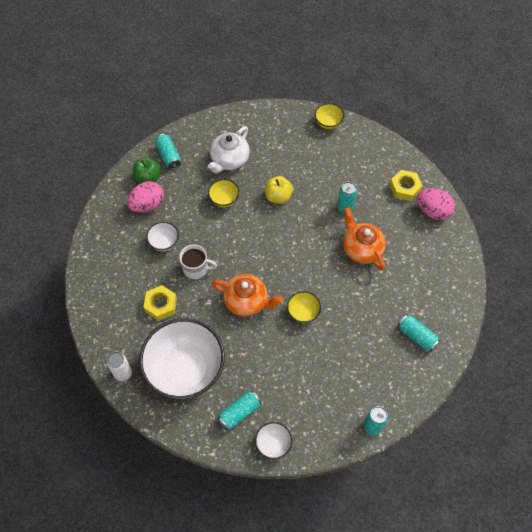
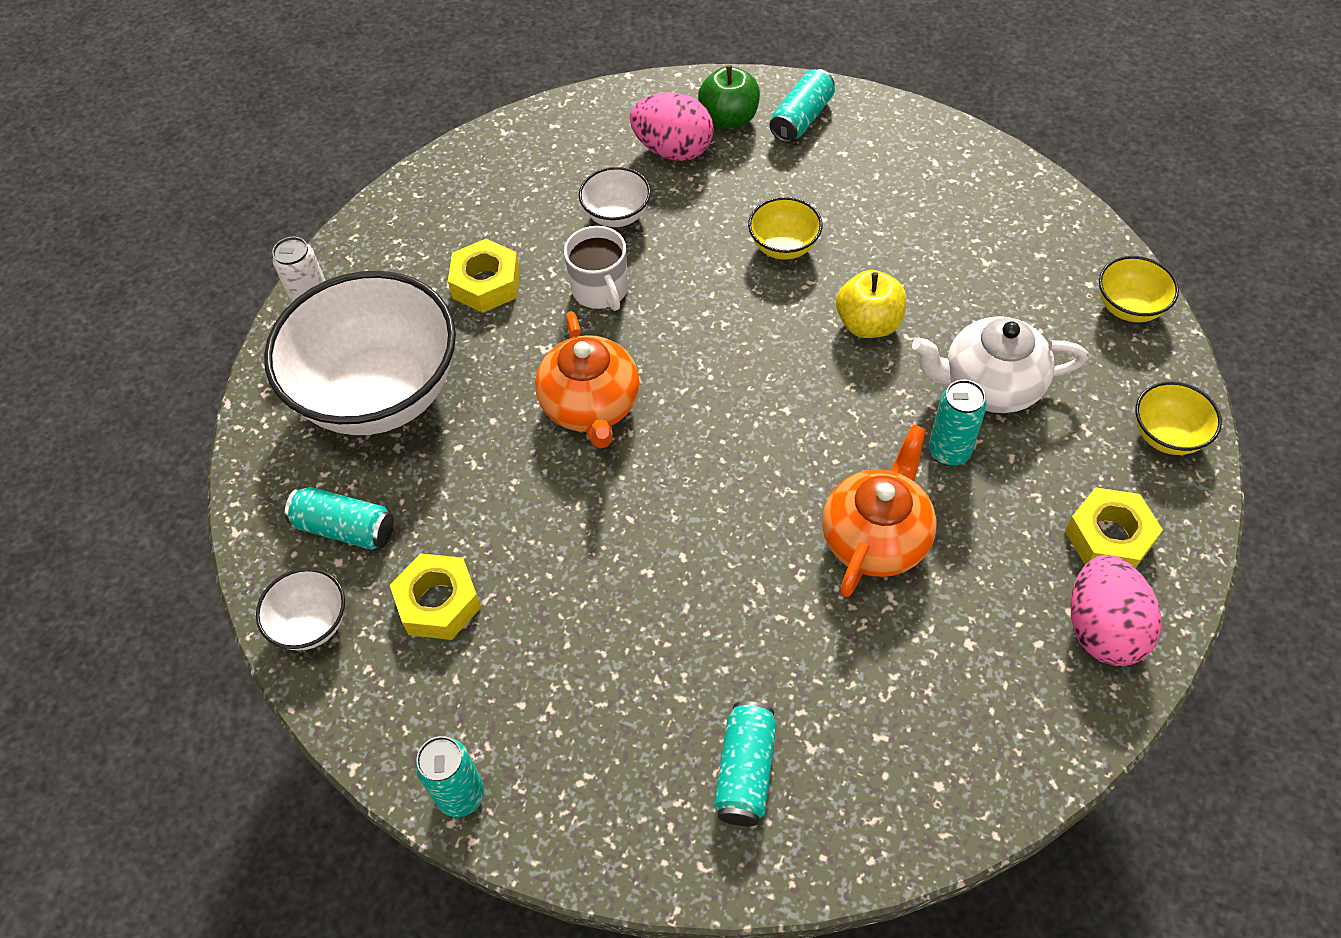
camera: 60 degrees right, 5 degrees down
white teapot [208,126,250,173] -> white teapot moved to [912,316,1088,413]
yellow bowl [287,291,321,323] -> yellow bowl moved to [1136,381,1222,455]
none -> yellow nut [390,553,482,640]

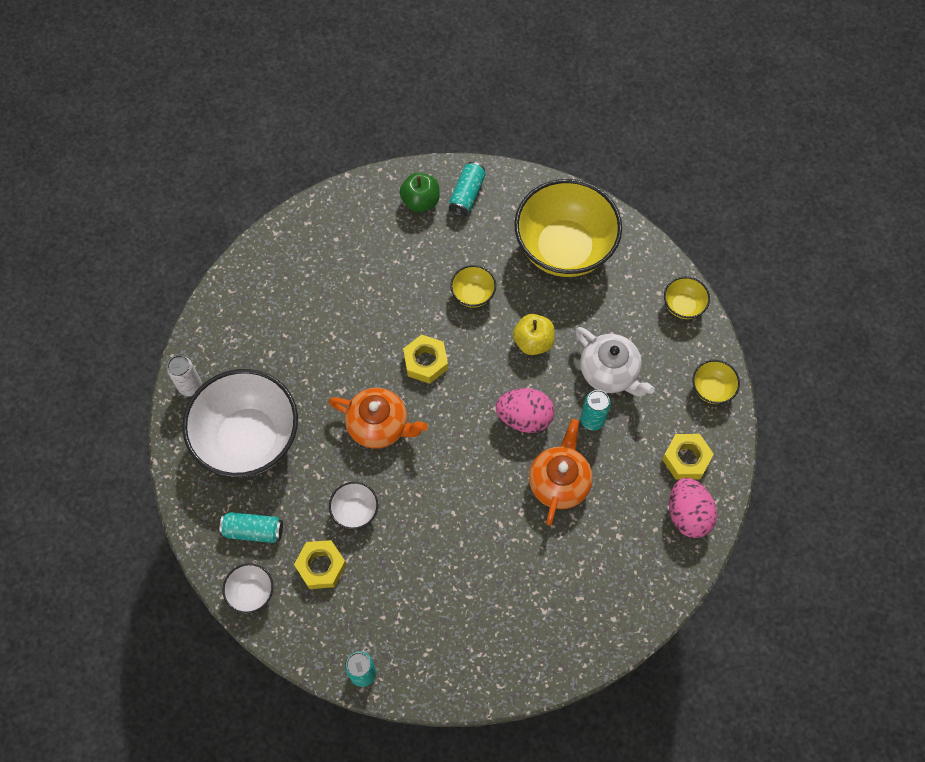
camera: 15 degrees left, 10 degrees up
yellow nut [448,239,520,313] -> yellow nut moved to [403,334,448,384]
orange teapot [535,311,640,448] -> orange teapot turned 45 degrees counterclockwise [328,388,428,448]
white mug [564,226,628,311] -> none
white bowl [579,167,651,227] -> white bowl moved to [329,482,378,529]
pink egg [630,92,714,161] -> pink egg moved to [496,388,554,433]
turquoise can [714,701,777,826] -> none
white teapot [912,316,1088,413] -> white teapot turned 120 degrees counterclockwise [575,327,655,397]
none -> yellow bowl [514,179,622,277]

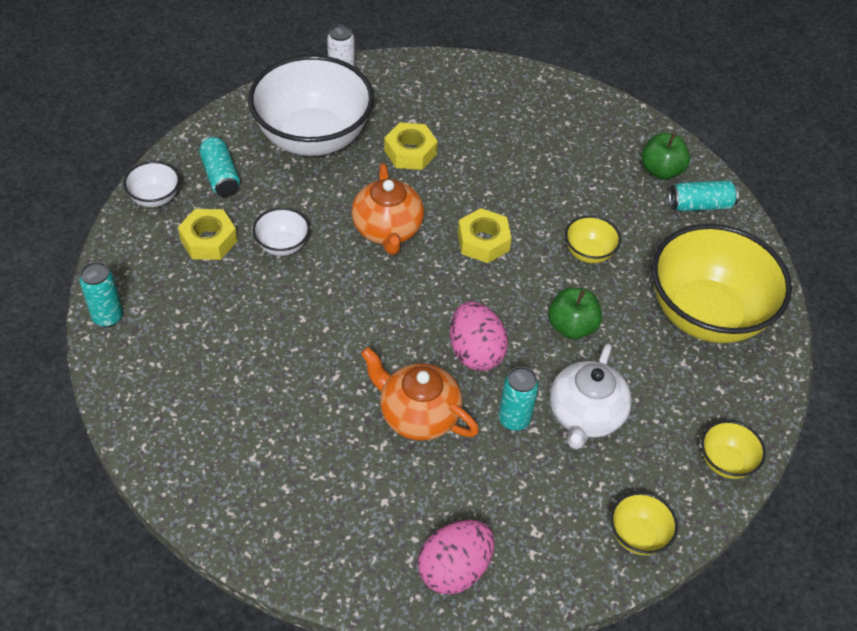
camera: 60 degrees right, 15 degrees down
yellow apple [513,314,555,355] -> green apple [548,287,602,339]
orange teapot [529,419,593,526] -> orange teapot turned 135 degrees counterclockwise [361,347,479,441]
yellow nut [662,434,714,480] -> yellow nut moved to [384,122,438,170]

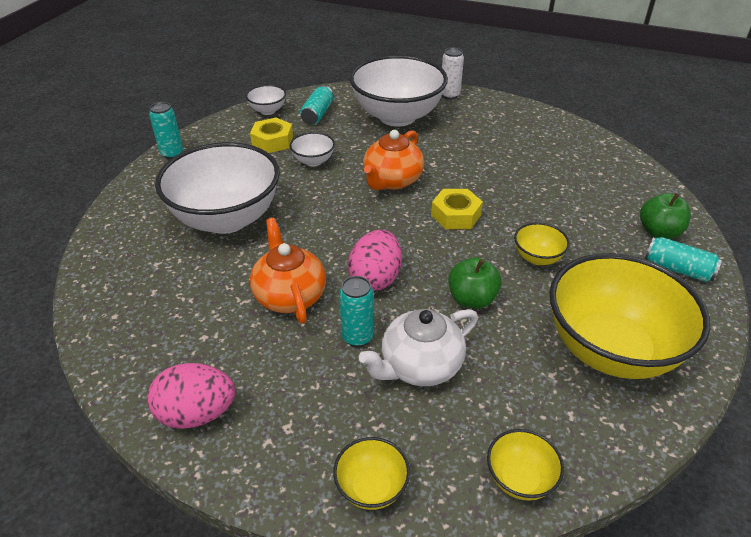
camera: 40 degrees right, 10 degrees down
yellow nut [384,122,438,170] -> none
none -> white bowl [155,142,280,234]

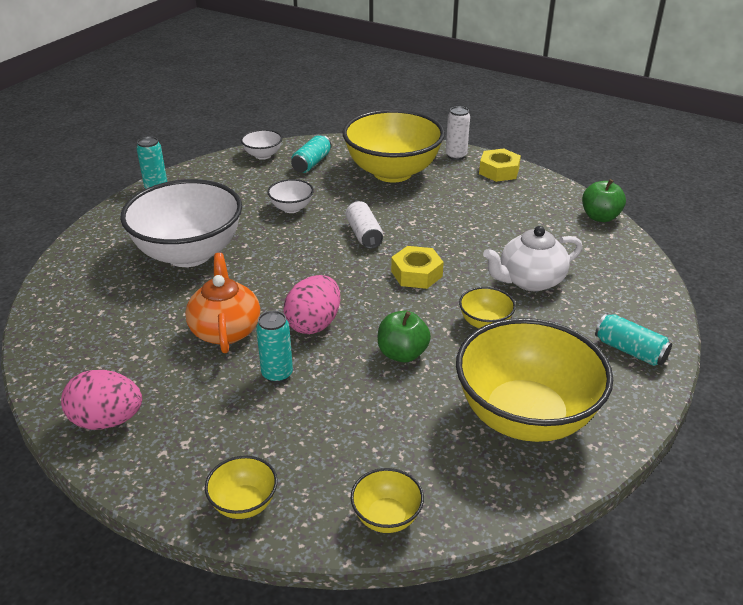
camera: 10 degrees right, 5 degrees down
yellow nut [250,118,293,153] -> yellow nut moved to [479,148,521,182]
white bowl [350,55,448,127] -> yellow bowl [342,109,445,183]
white teapot [359,309,478,386] -> white teapot moved to [483,226,582,291]
orange teapot [363,130,424,190] -> white can [346,201,383,249]
green apple [640,193,691,239] -> green apple moved to [582,179,626,222]

